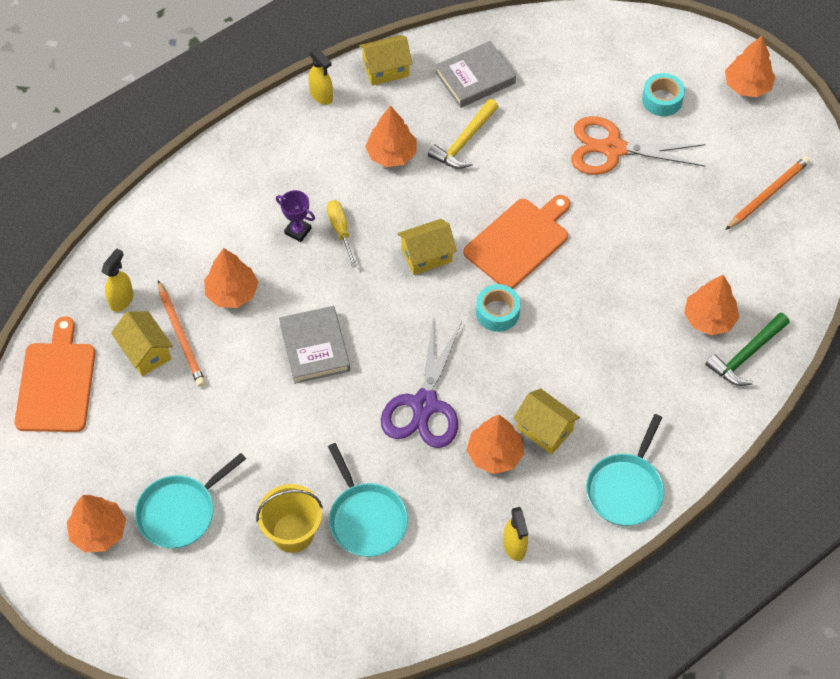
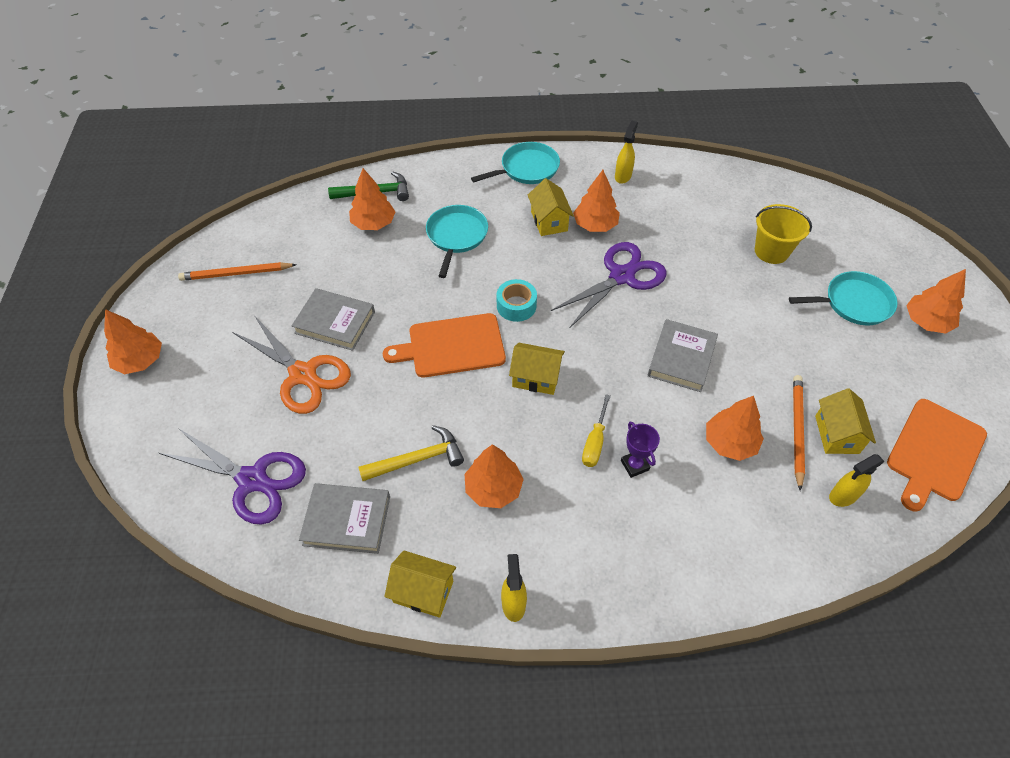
camera: 145 degrees left, 5 degrees down
turquoise pan [328,443,408,557] -> turquoise pan moved to [426,205,488,278]
turquoise tape [642,73,685,116] -> none
none -> purple scissors [159,428,306,525]
none -> grey book [292,288,375,351]

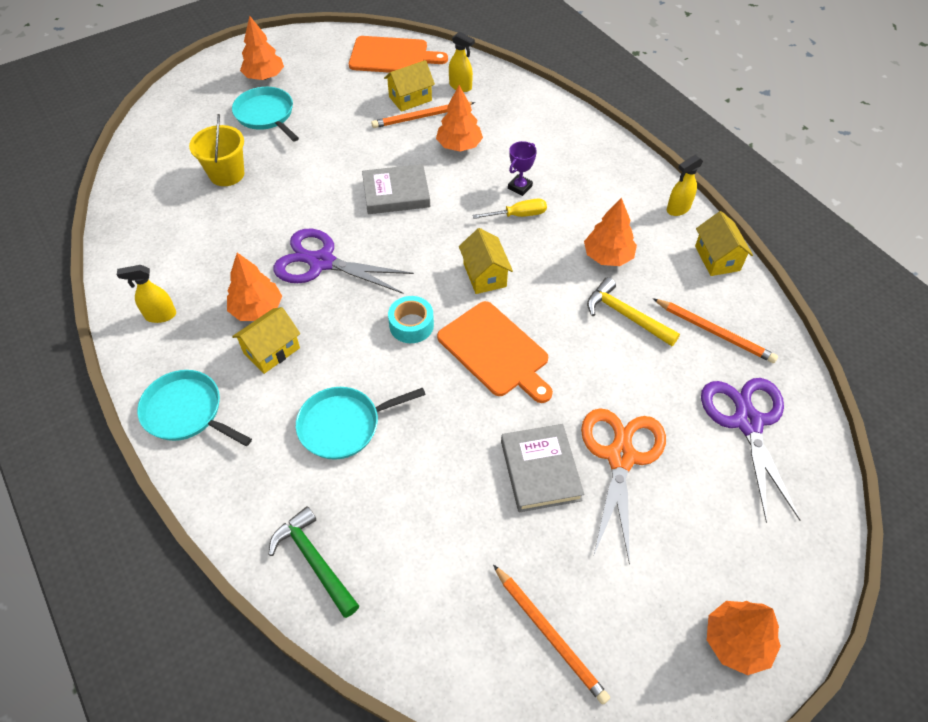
camera: 120 degrees left, 0 degrees up
grey book [299,483,390,554] -> orange pencil [653,298,778,363]
orange tree [349,168,396,230] -> none

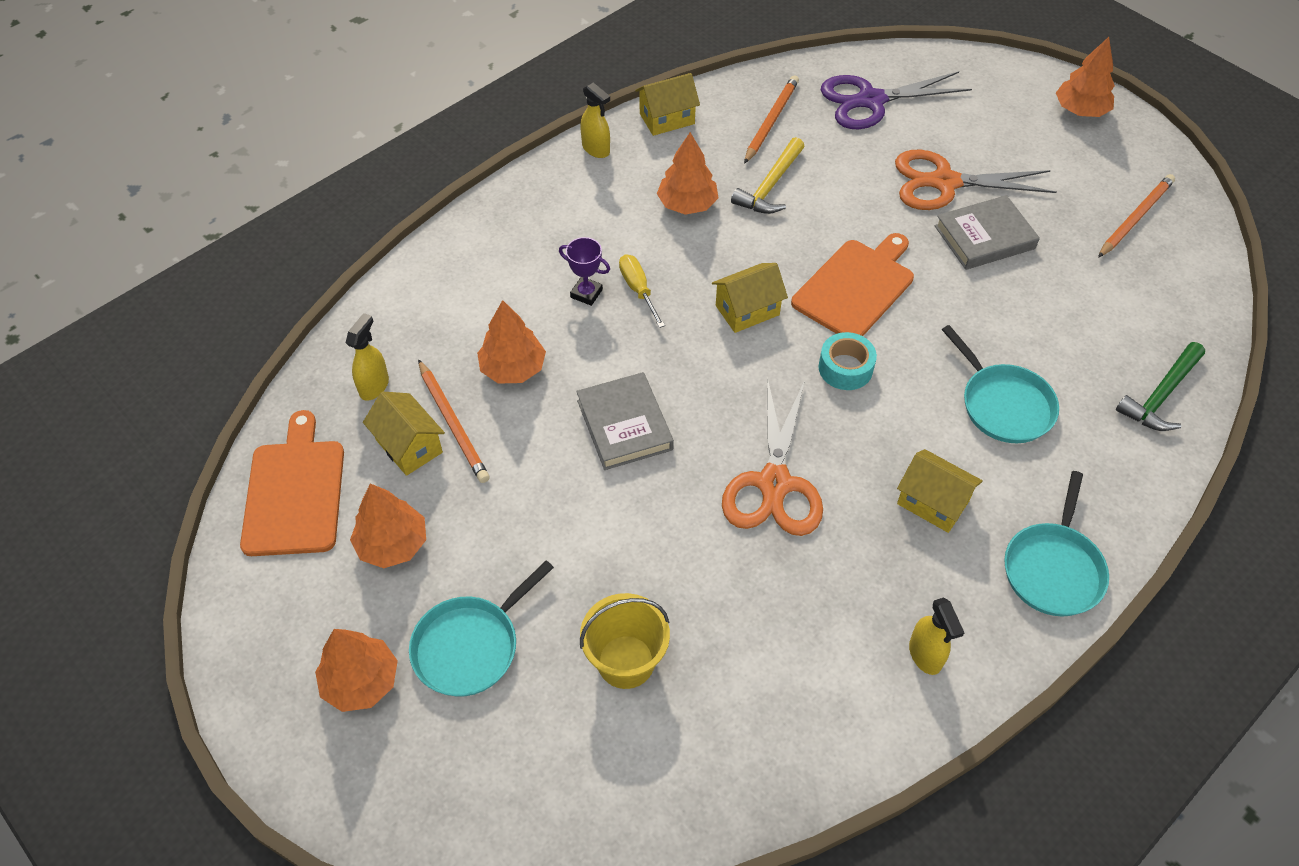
camera: 100 degrees left, 0 degrees up
orange tree [227,253,282,321] -> orange tree moved to [350,483,426,568]
purple scissors [273,229,414,294] -> orange scissors [722,377,823,536]

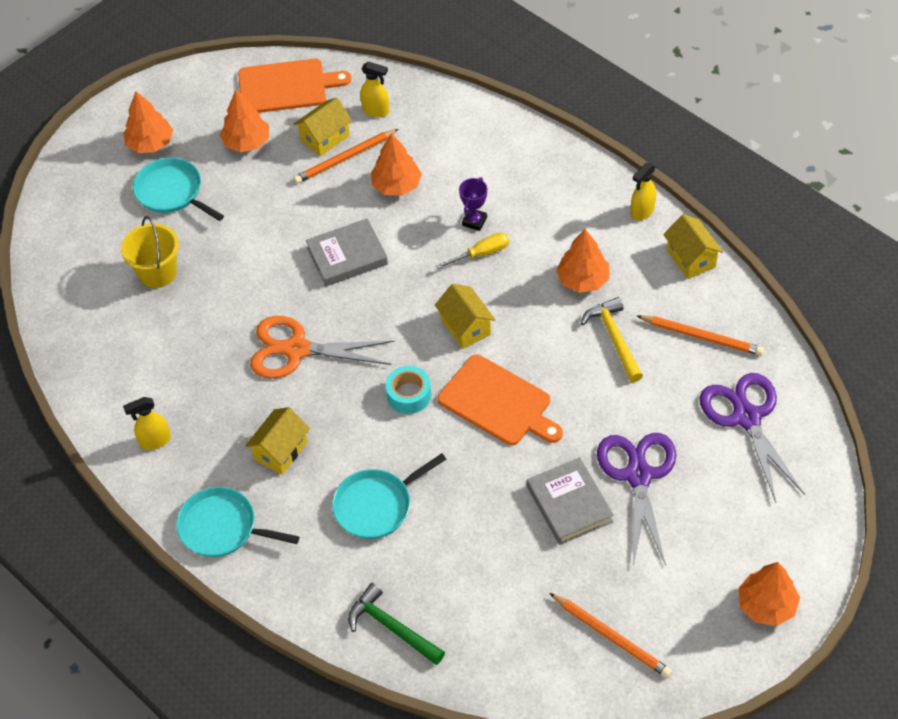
camera: 90 degrees right, 0 degrees up
yellow hammer [731,137,805,214] -> yellow hammer turned 45 degrees clockwise [581,297,643,382]
orange scissors [895,150,1056,210] -> purple scissors [597,433,676,566]

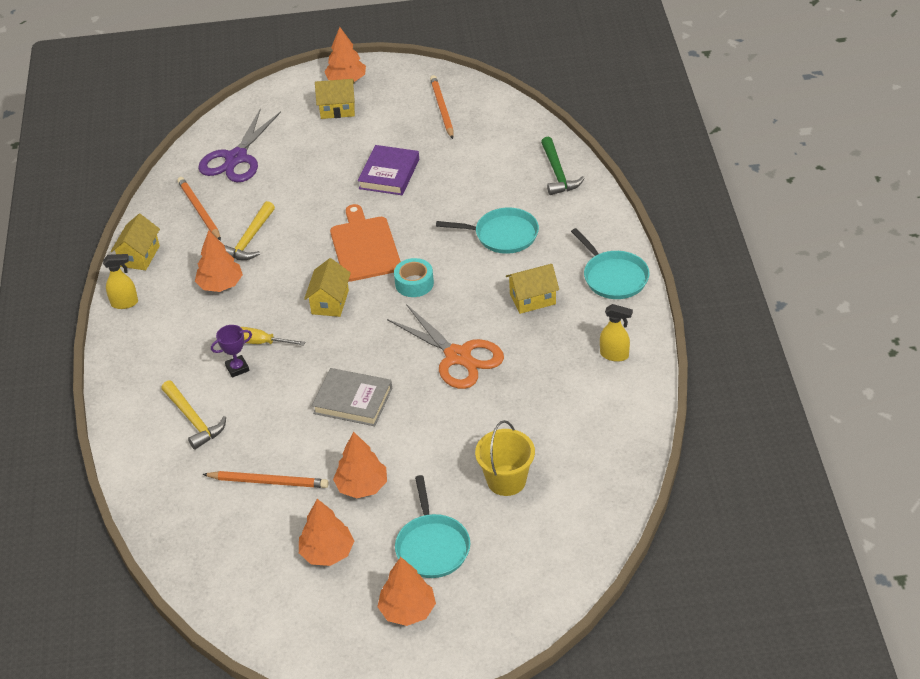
camera: 140 degrees left, 10 degrees down
orange cutting board [238,59,351,113] -> none
yellow house [294,98,352,157] -> yellow house moved to [315,79,355,119]
yellow spray bottle [360,61,390,117] -> none
orange tree [371,133,422,196] -> orange tree moved to [333,432,387,498]
grey book [527,457,614,545] -> purple book [358,145,419,195]
purple scissors [597,433,676,566] -> none
none -> yellow hammer [161,381,226,450]

